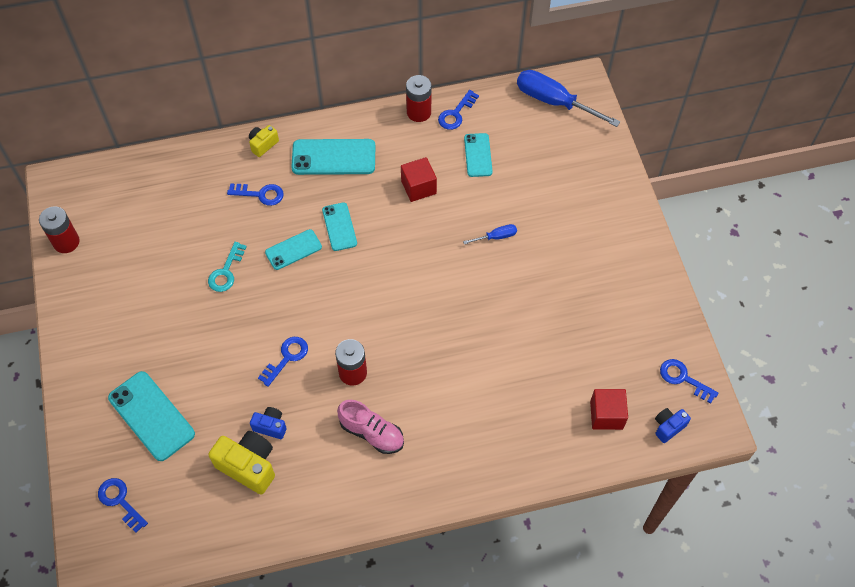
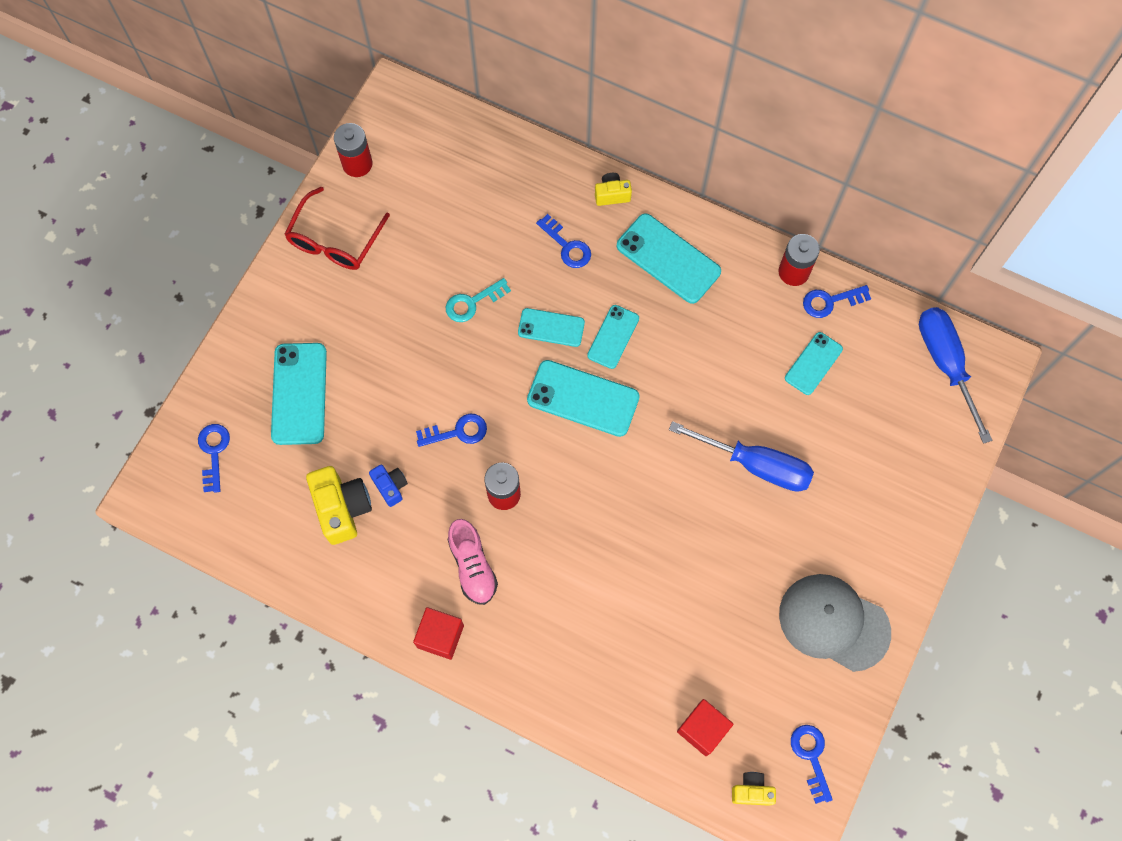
camera: 40 degrees right, 10 degrees up
red cube [401,157,437,202] -> red cube moved to [413,607,464,660]
blue screwdriver [463,224,517,244] -> blue screwdriver [669,421,814,492], size x2.15
blue camera [655,408,691,443] -> yellow camera [732,772,776,806]
none -> red glasses [284,187,390,270]
none -> turquoise phone [527,360,640,437]
none -> grey cap [779,574,891,672]

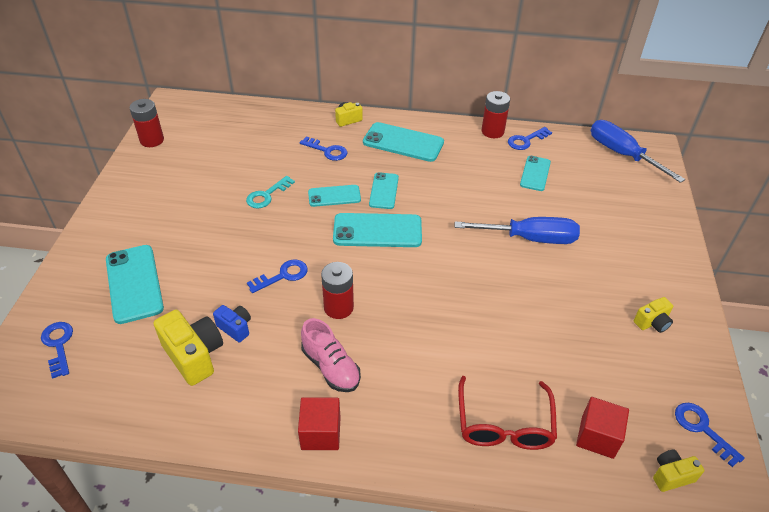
camera: 20 degrees left, 25 degrees down
red glasses [284,187,390,270] -> red glasses moved to [458,376,557,450]
grey cap [779,574,891,672] -> yellow camera [634,297,673,333]

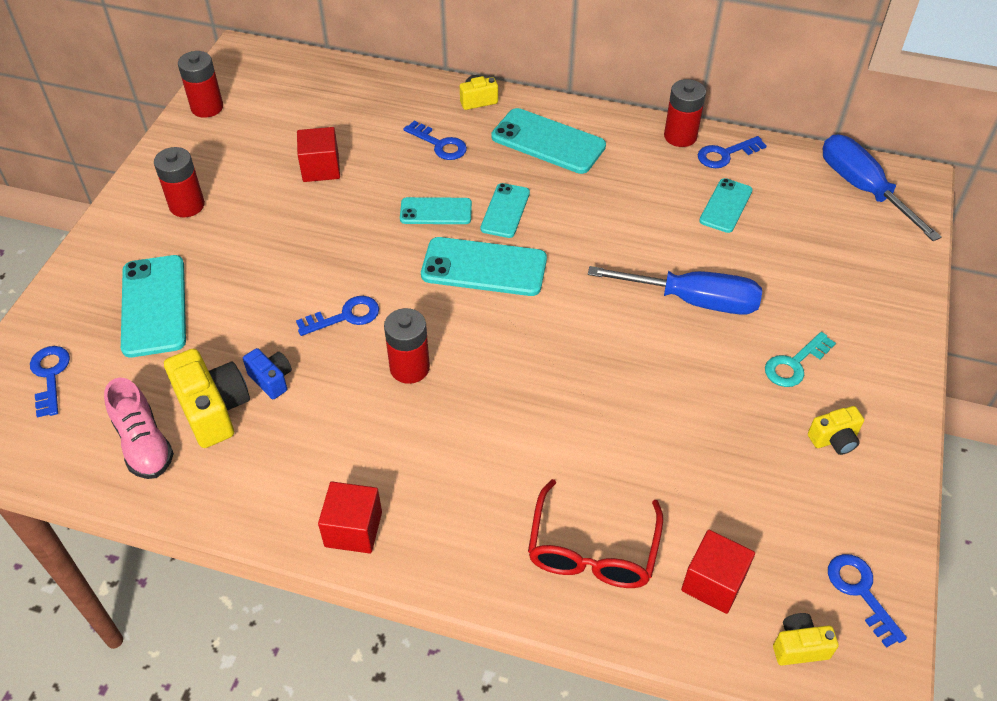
camera: 10 degrees right, 5 degrees up
turquoise key [246,176,295,208] -> turquoise key moved to [765,332,836,387]
pink shoe [301,318,361,392] -> pink shoe moved to [104,377,174,479]
none -> red battery [154,147,205,217]
none -> red cube [297,127,340,182]

